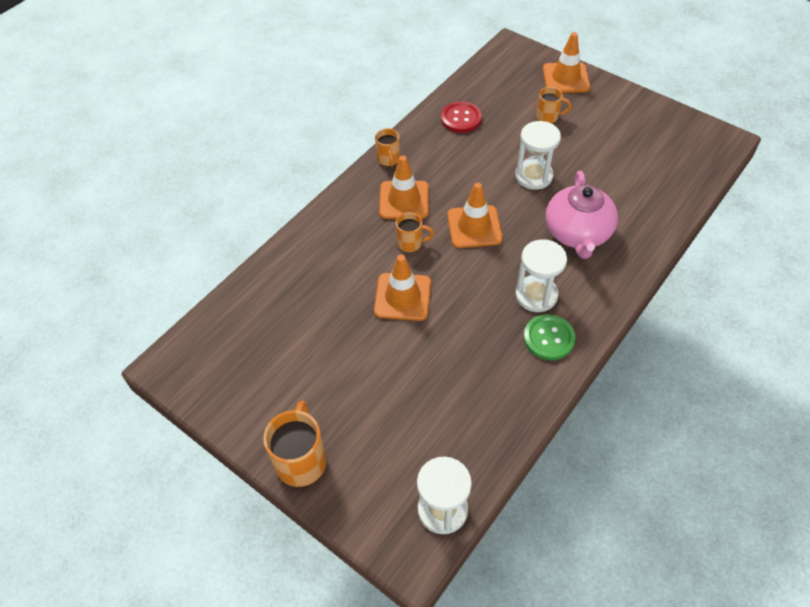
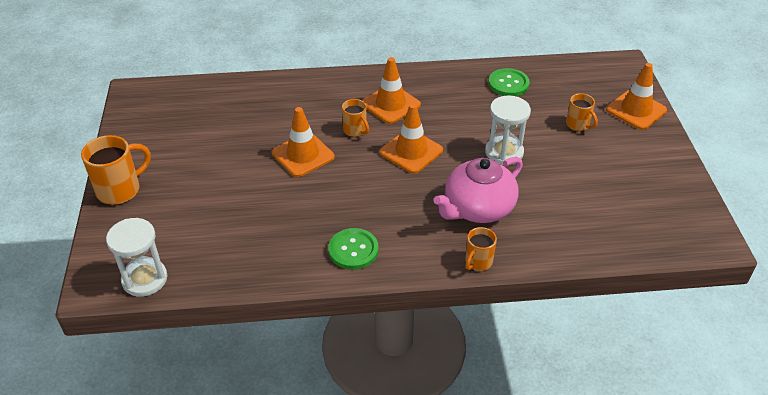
camera: 45 degrees right, 10 degrees down
orange mug [375,128,400,167] -> orange mug moved to [465,227,497,271]
red button [441,102,482,133] -> green button [488,68,529,96]
white hourglass [516,239,567,312] -> none

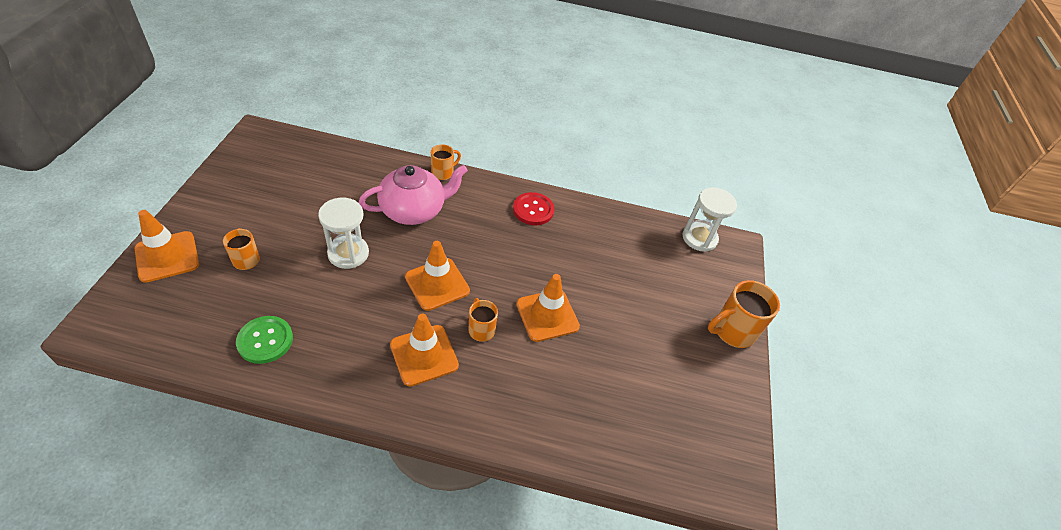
camera: 170 degrees left, 5 degrees up
green button [328,228,379,270] -> red button [513,192,554,225]

